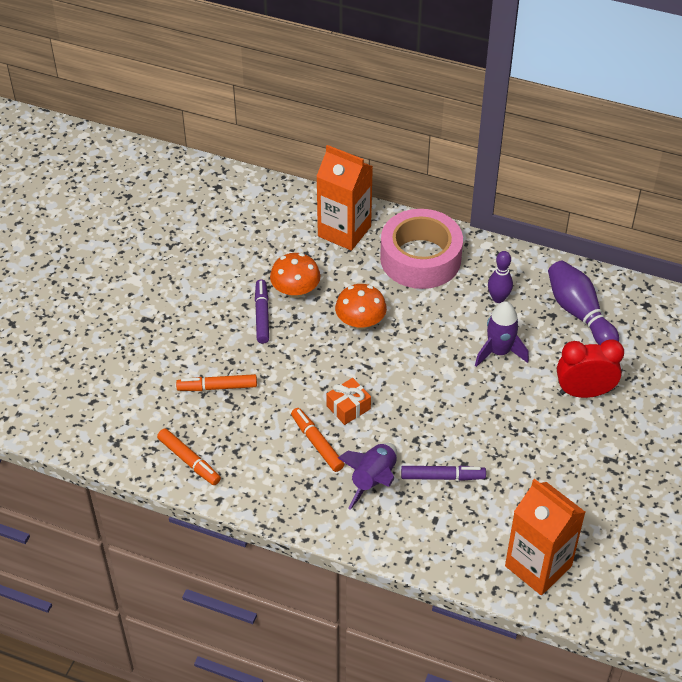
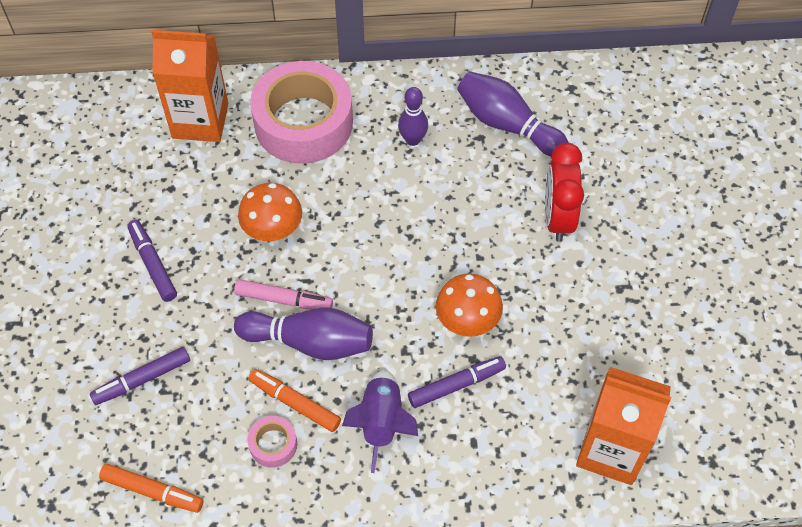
camera: 25 degrees left, 10 degrees up
orange marker [176,374,257,391] -> purple marker [90,347,190,405]
orange mushroom [270,253,320,298] -> orange mushroom moved to [436,274,503,337]
orange gift [326,378,371,425] -> purple bowling pin [234,308,373,360]
purple rocket [475,301,529,367] -> none
red clock [557,339,624,398] -> red clock turned 60 degrees counterclockwise [545,143,584,242]
none -> pink marker [234,279,333,309]
none -> pink tape [247,416,297,468]

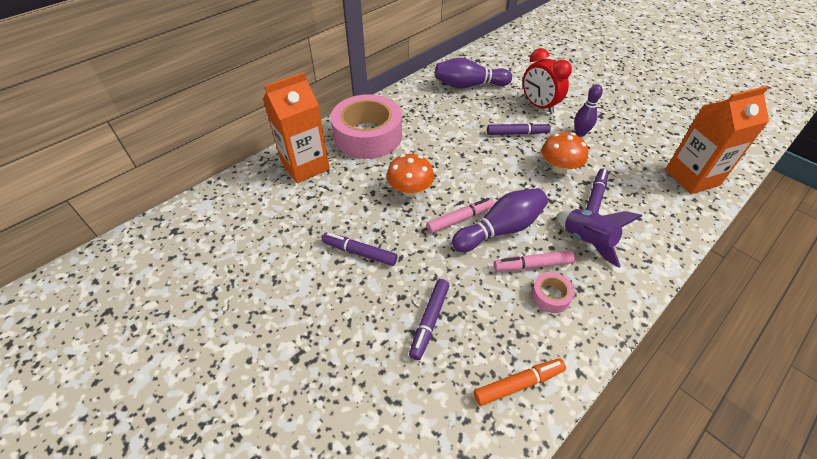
camera: 40 degrees left, 10 degrees down
orange marker [248,369,341,432] -> pink marker [494,251,576,271]
purple bowling pin [398,87,428,146] -> purple bowling pin moved to [574,84,603,136]
none -> purple marker [487,122,551,135]

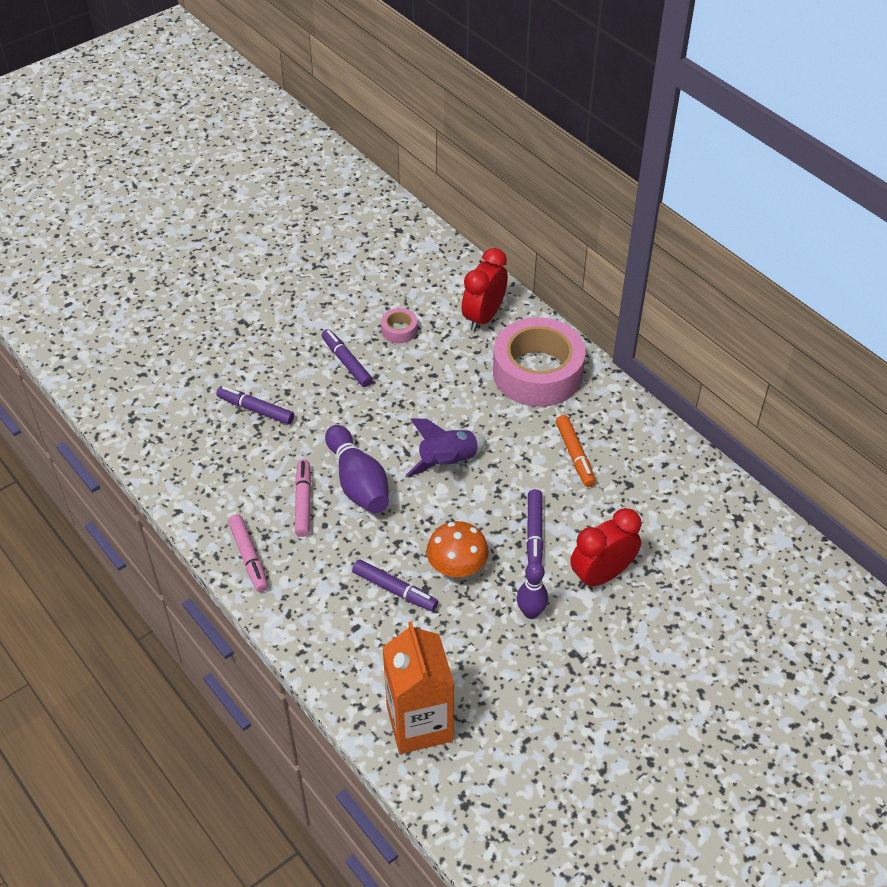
camera: 95 degrees right, 0 degrees up
orange carton [263,72,330,184] -> red clock [461,248,508,332]
purple marker [322,232,398,266] -> purple marker turned 60 degrees counterclockwise [322,329,373,387]
orange mushroom [387,154,434,197] -> none
pink marker [426,198,494,234] -> pink marker moved to [228,514,268,592]
purple bowling pin [435,58,512,88] -> none
orange marker [474,359,566,406] -> orange marker moved to [556,415,596,487]
pink tape [531,272,574,313] -> pink tape moved to [381,308,418,343]
purple rocket [557,209,642,268] -> purple rocket moved to [406,419,487,477]

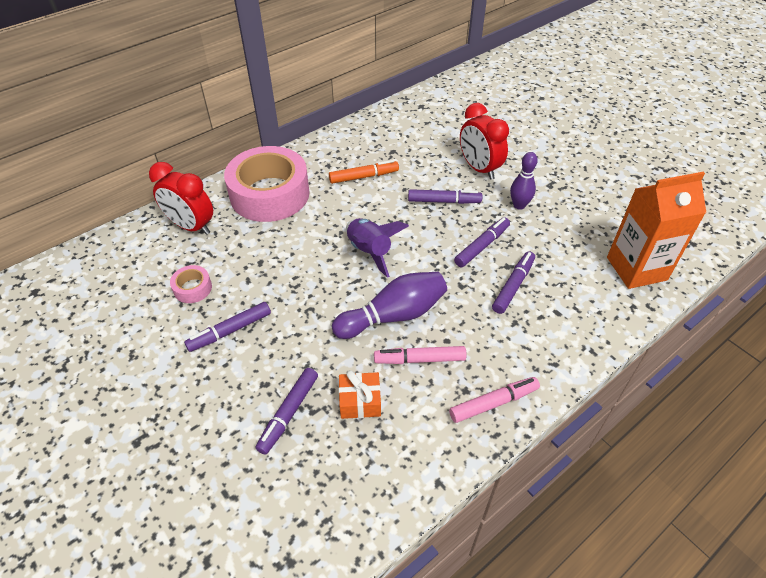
camera: 90 degrees left, 0 degrees up
orange mushroom [426,521,489,577] -> purple marker [454,217,510,267]
none -> orange gift [339,370,381,419]

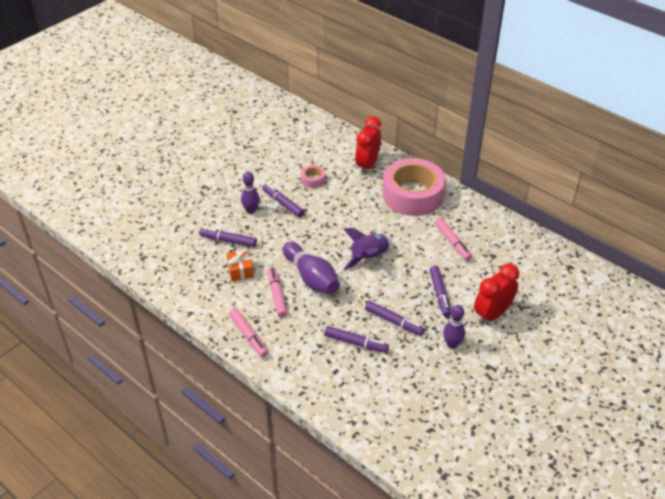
camera: 80 degrees right, 5 degrees down
orange marker [329,160,399,184] -> pink marker [435,218,472,261]
orange carton [607,172,706,289] -> none
none -> purple bowling pin [241,172,260,214]

